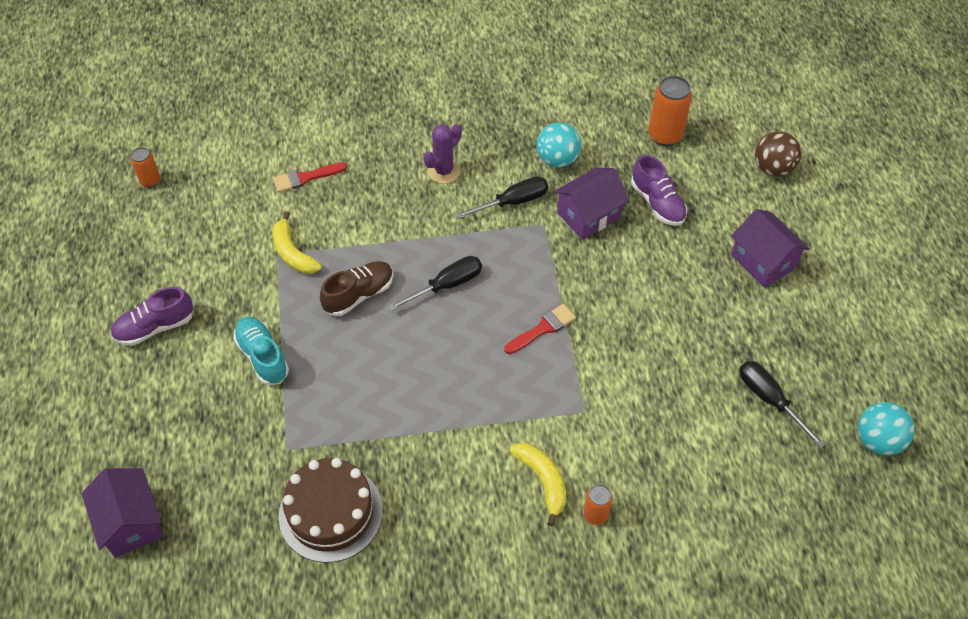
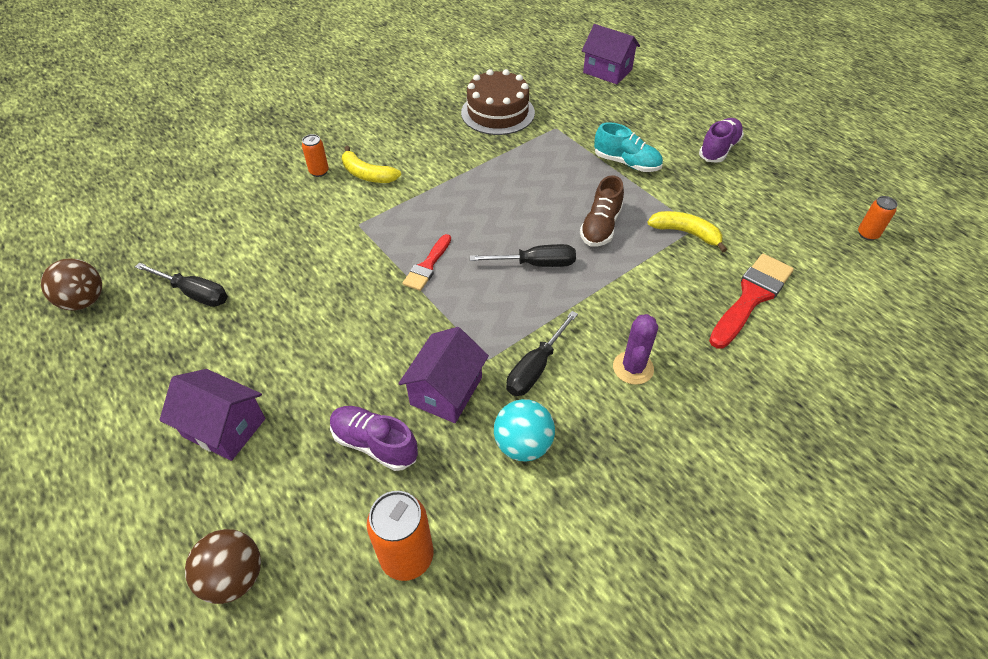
camera: 150 degrees right, 5 degrees down
red brush [273,162,347,193] -> red brush [709,254,794,349], size x1.66
black screwdriver [388,256,482,311] -> black screwdriver turned 120 degrees counterclockwise [470,244,576,267]
turquoise ball [858,402,915,456] -> brown ball [41,258,102,311]

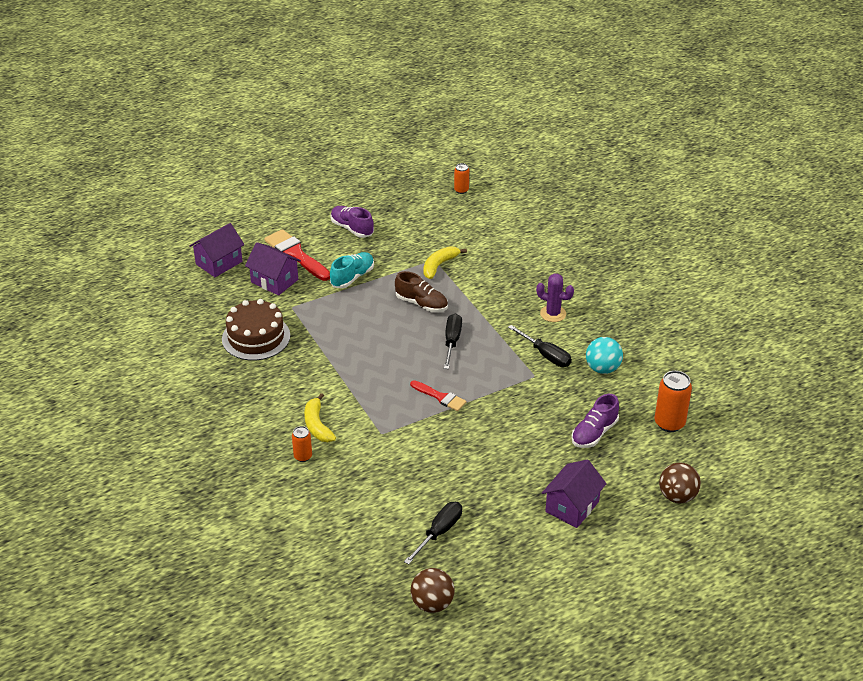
camera: 80 degrees left, 10 degrees down
yellow banana [342,146,401,183] -> yellow banana turned 120 degrees clockwise [304,393,336,442]
purple house [398,327,489,423] -> purple house moved to [245,242,301,296]
red brush [709,254,794,349] -> red brush moved to [264,229,330,281]

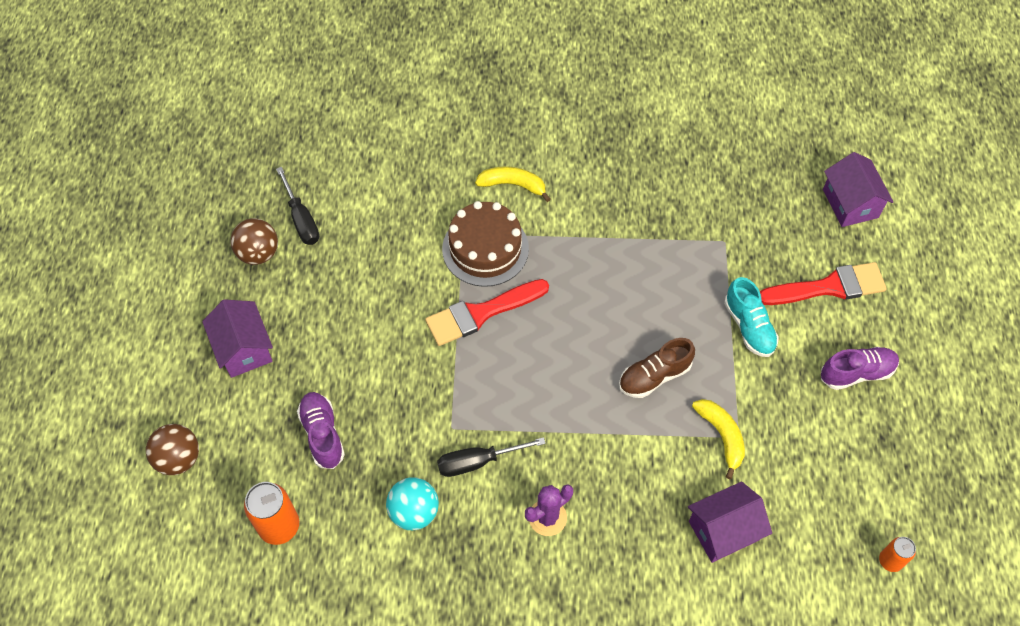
camera: 120 degrees right, 20 degrees up
brown cake [222,299,290,360] -> brown cake moved to [442,201,529,287]
purple house [245,242,301,296] -> purple house moved to [688,481,772,563]
orange can [292,426,312,462] -> none
red brush [410,380,466,411] -> red brush [425,279,549,346], size x1.66
brown ball [411,568,455,613] -> brown ball moved to [231,218,278,265]
black screwdriver [444,314,462,369] -> none

